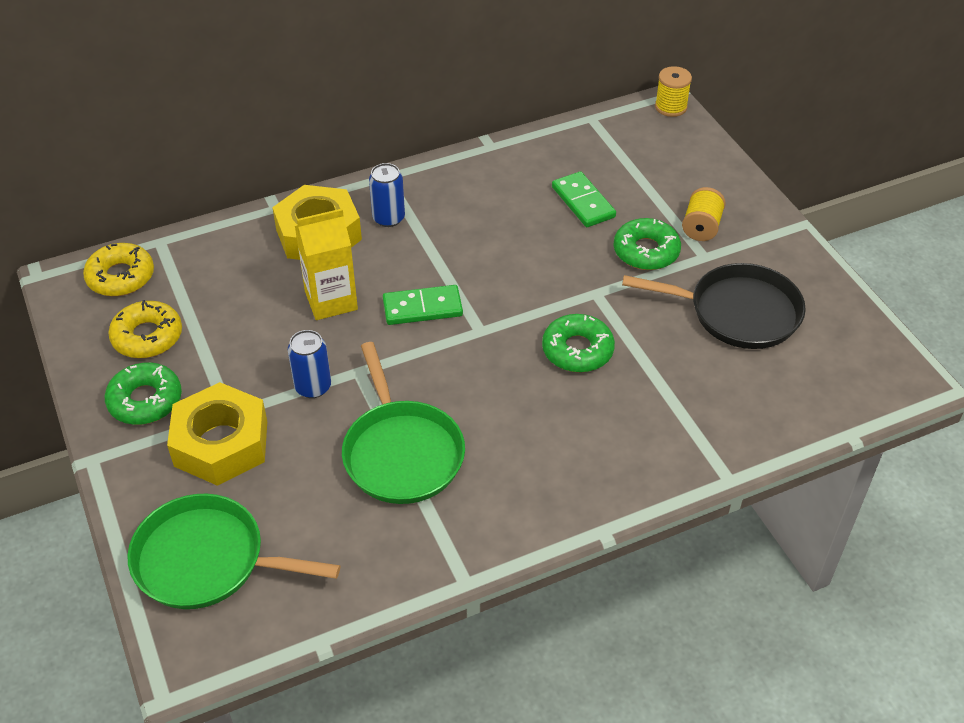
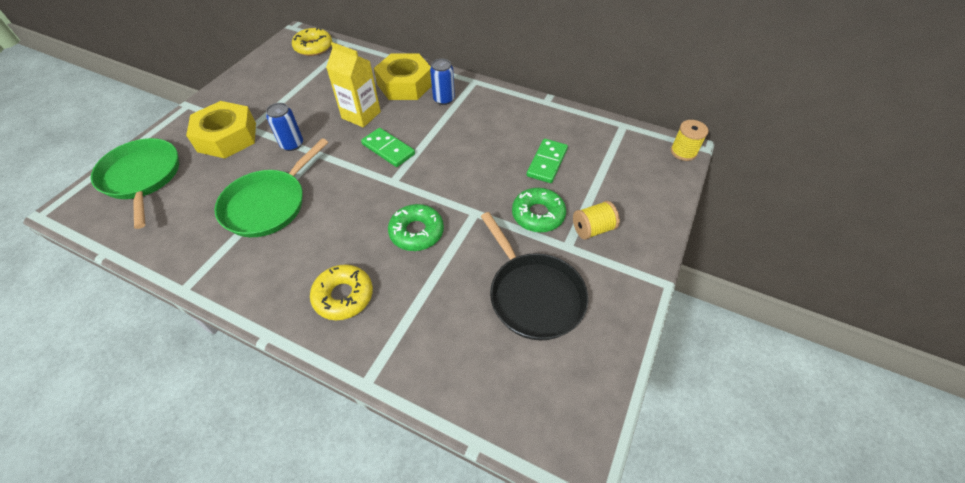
camera: 50 degrees right, 5 degrees up
green donut [105,362,182,425] -> none
yellow donut [108,300,182,358] -> yellow donut moved to [310,264,373,320]

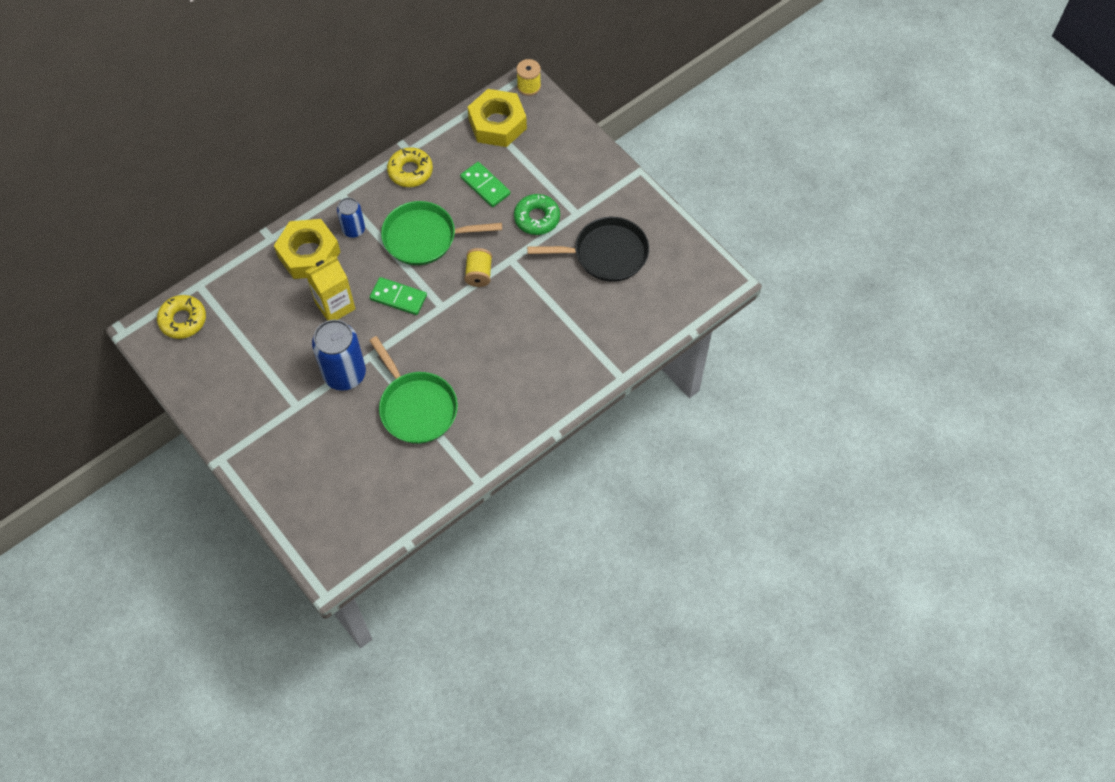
camera: 65 degrees left, 10 degrees up
green pan [91,138,179,229] -> green pan moved to [381,201,502,265]
yellow nut [186,101,256,158] -> yellow nut moved to [468,89,527,147]
blue can [266,103,303,151] -> blue can [312,320,366,391], size x1.77
yellow donut [310,264,373,320] -> yellow donut moved to [387,147,433,187]
green domino [361,128,415,167] -> green domino turned 45 degrees clockwise [370,277,427,315]
green donut [388,204,444,251] -> none
yellow spool [573,201,620,240] -> yellow spool moved to [464,248,492,287]

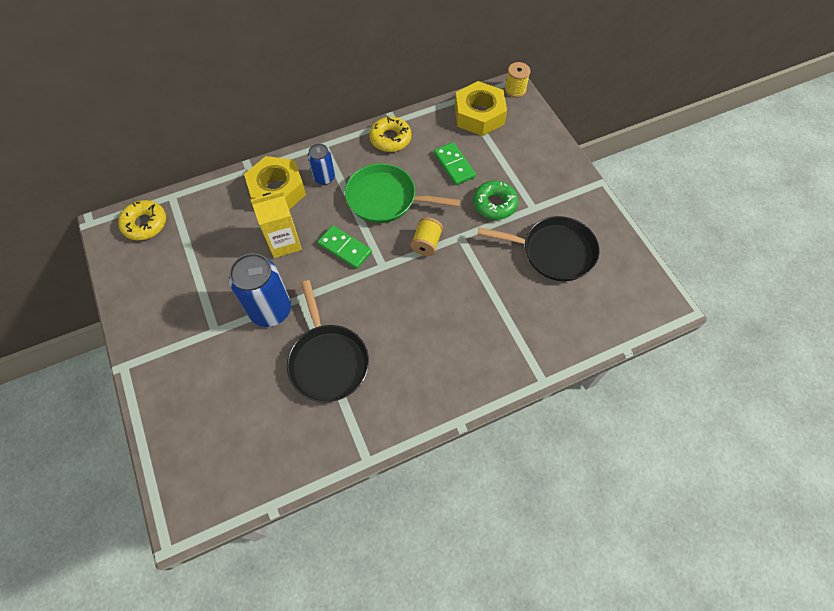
camera: 15 degrees right, 0 degrees up
green pan [369,336,458,444] -> black pan [287,280,369,402]

